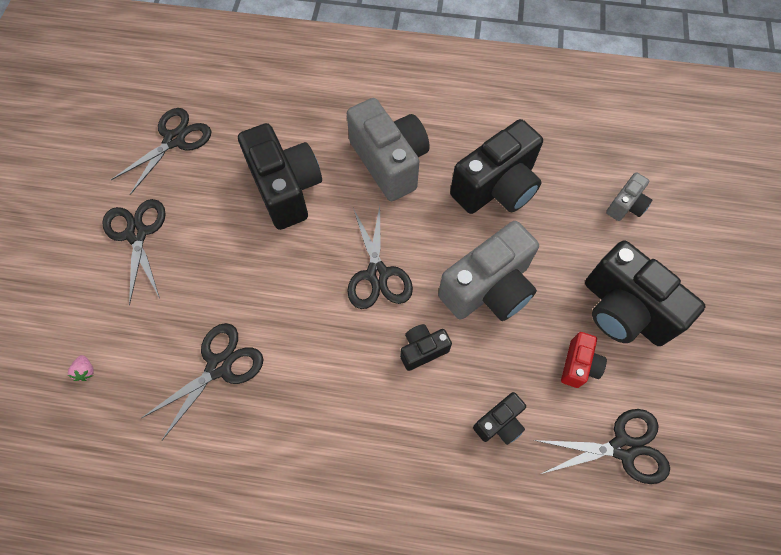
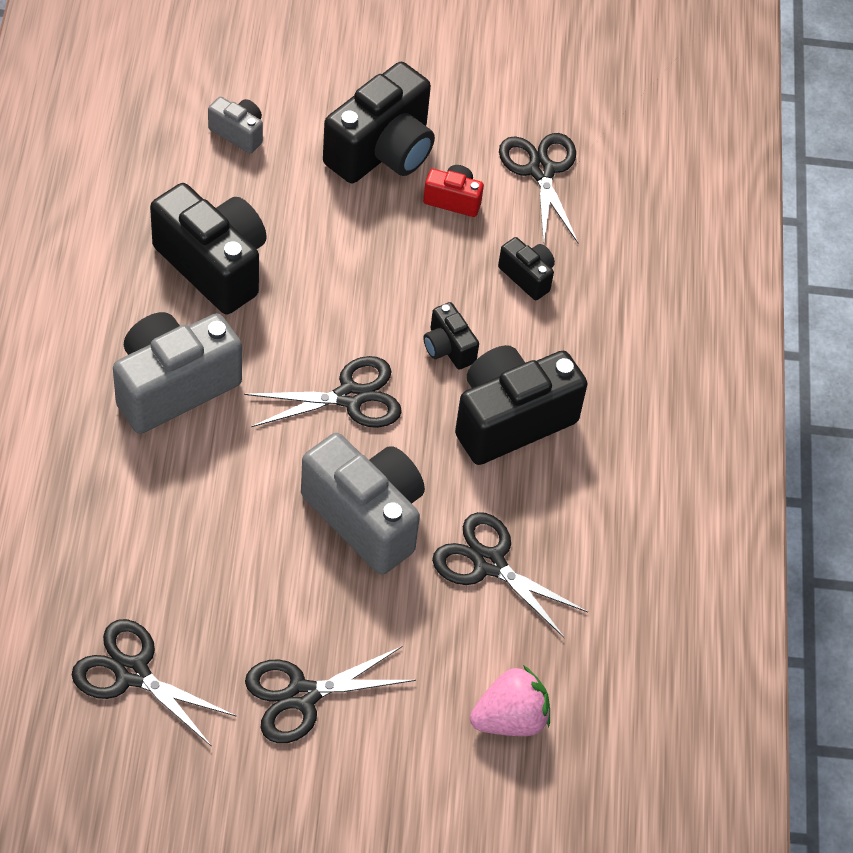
camera: 100 degrees left, 10 degrees down
pink strawberry [68,355,94,381] -> pink strawberry [470,665,550,736], size x2.27
black camera [238,123,322,230] -> black camera moved to [455,345,587,465]
grey camera [438,221,539,321] -> grey camera moved to [301,433,425,575]

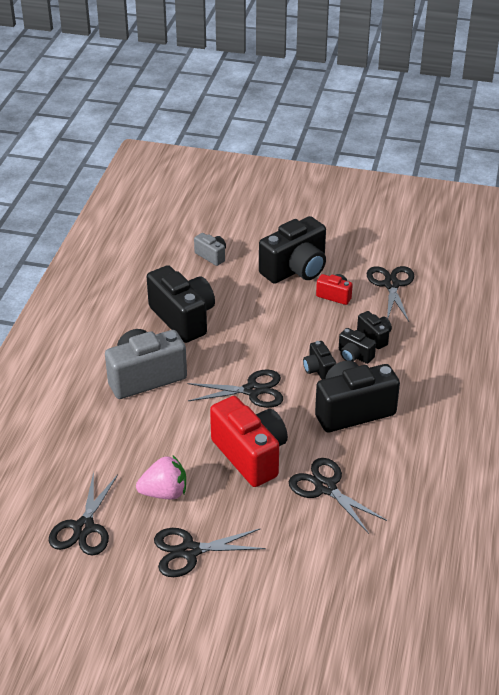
camera: 15 degrees right, 15 degrees down
black scissors [72,619,237,747] -> black scissors turned 120 degrees counterclockwise [49,472,118,556]
grey camera [301,433,425,575] -> red camera [210,396,288,487]
pink strawberry [470,665,550,736] -> pink strawberry moved to [136,456,186,500]
none -> black camera [339,328,376,364]

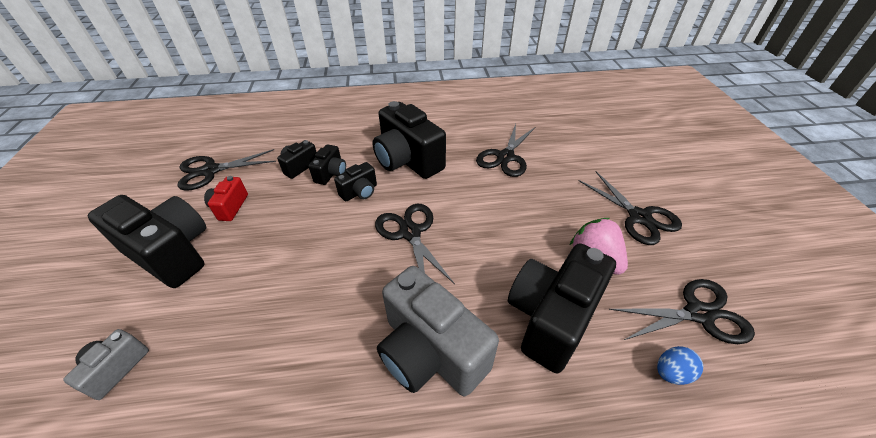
camera: 110 degrees left, 5 degrees up
black camera [147,265,215,343] -> black camera moved to [508,243,616,373]
red camera [210,396,288,487] -> none
none -> blue egg [657,346,703,385]

